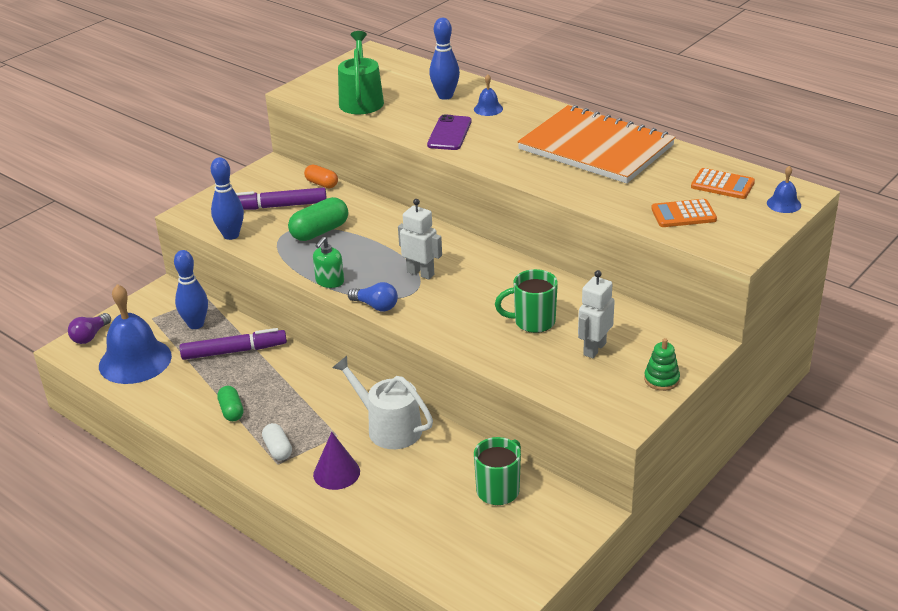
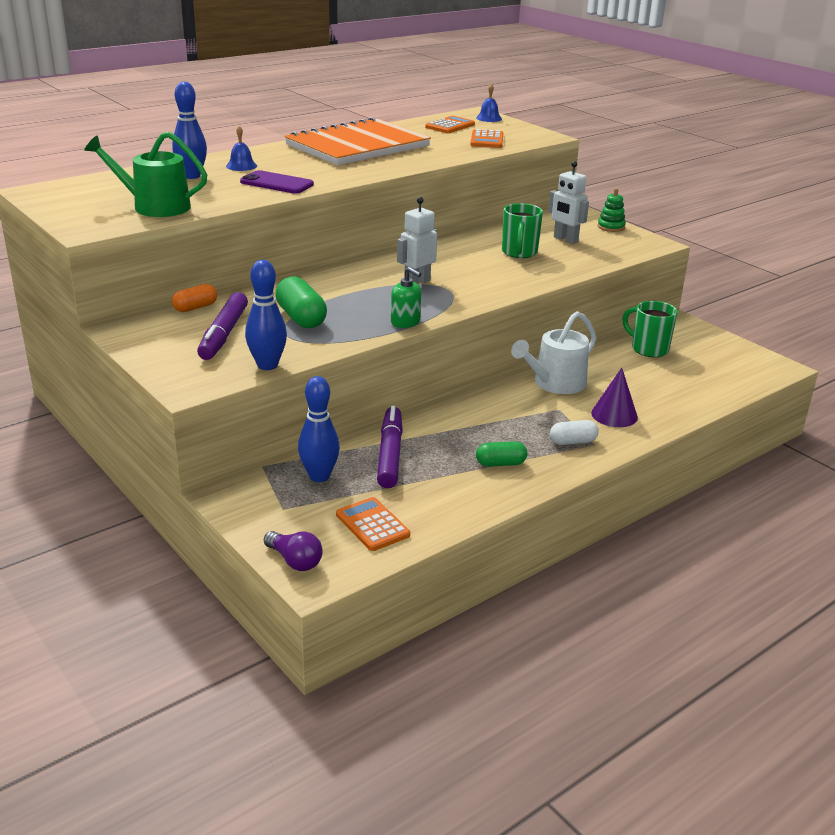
camera: 80 degrees left, 5 degrees down
blue bell [99,284,172,384] -> orange calculator [336,497,410,551]
blue light bulb [348,282,398,311] -> none

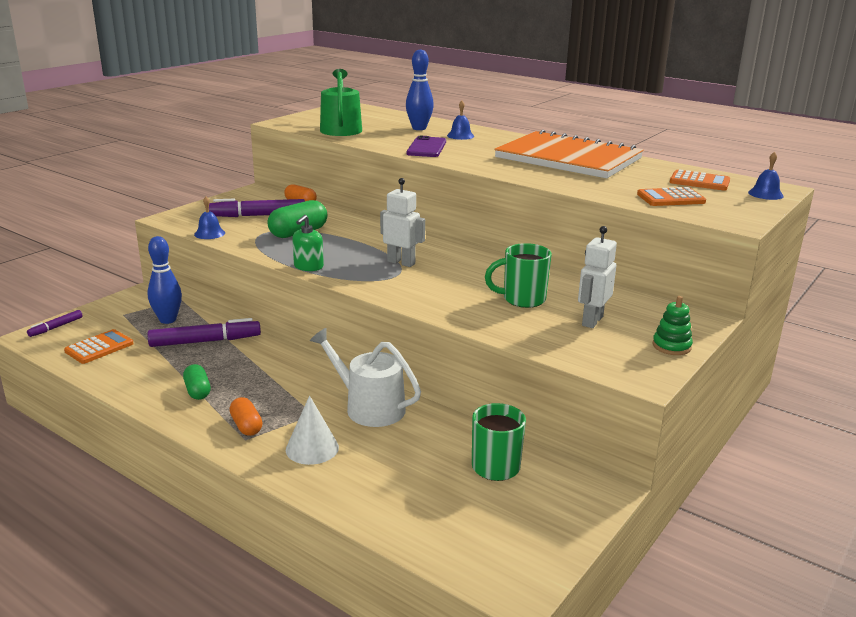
camera: 75 degrees right, 5 degrees down
blue bowling pin [245,260,287,370] -> blue bell [194,197,225,239]
purple light bulb [264,531,323,571] -> purple marker [27,310,83,337]
white capsule [550,420,599,445] -> orange capsule [229,397,263,436]
purple cone [591,368,638,427] -> white cone [286,396,339,465]

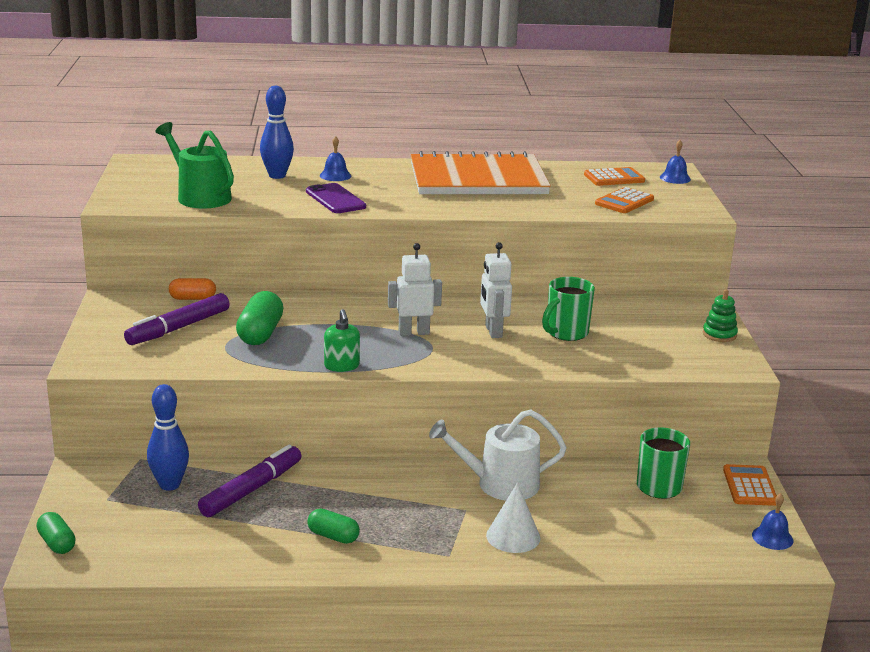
camera: 40 degrees left, 0 degrees up
purple marker [27,310,83,337] -> green capsule [37,512,76,554]
orange calculator [64,329,134,364] -> orange calculator moved to [723,464,777,506]
blue bell [194,197,225,239] -> blue bell moved to [752,493,793,550]
orange capsule [229,397,263,436] -> none
white robot [578,226,617,328] -> white robot moved to [480,242,512,338]

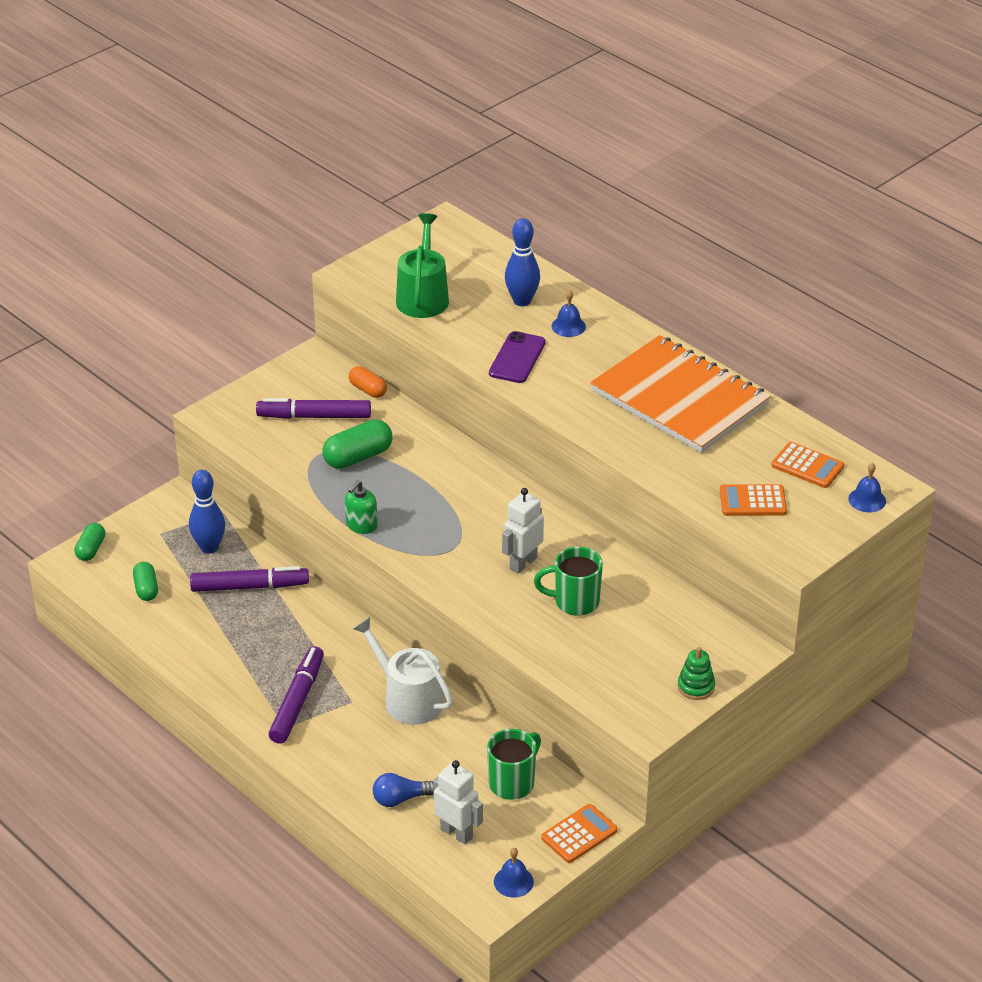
camera: 50 degrees right, 15 degrees up
green capsule [307,509,360,544] -> green capsule moved to [133,562,158,601]
white robot [388,243,442,336] -> white robot moved to [433,760,483,845]
white cone [486,483,540,553] -> none
none -> purple marker [268,646,324,744]
none -> blue light bulb [373,773,433,807]

